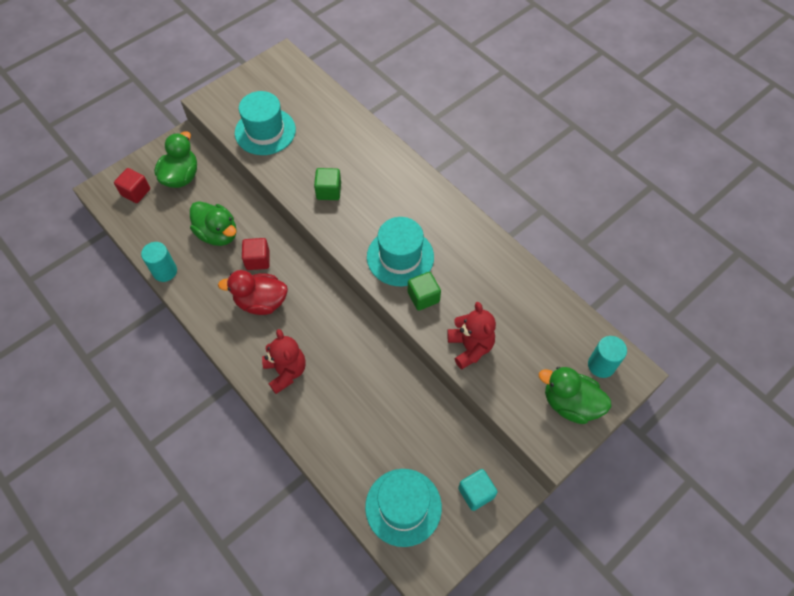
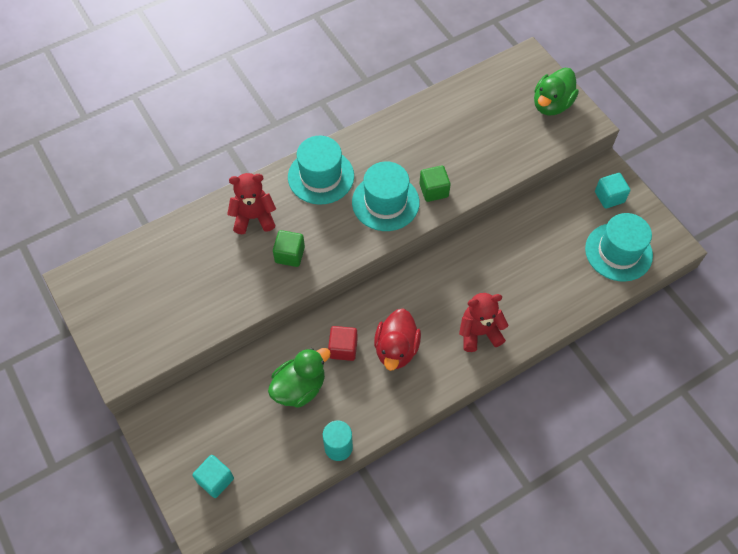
camera: 80 degrees left, 0 degrees up
red cube [114,168,150,203] -> turquoise cube [192,455,234,498]
green duck [154,131,197,188] -> none
turquoise hat [235,91,296,155] -> turquoise hat moved to [288,136,354,205]
red teddy bear [447,302,496,370] -> red teddy bear moved to [227,173,276,234]
turquoise cylinder [588,336,627,378] -> none

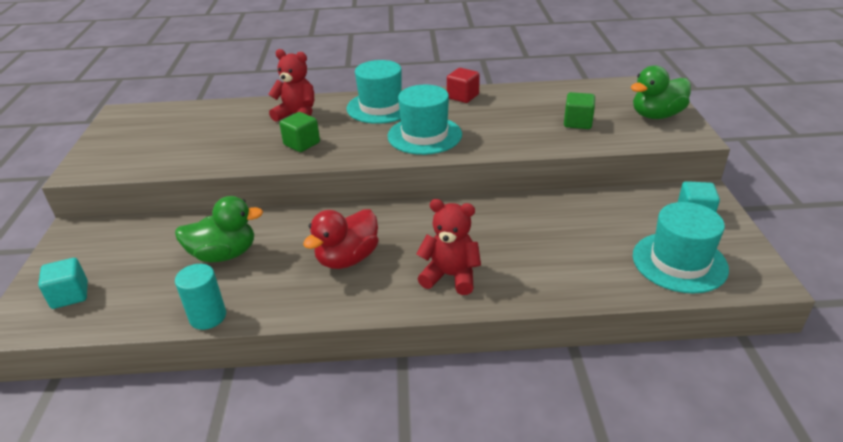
camera: 30 degrees right, 25 degrees down
red cube [328,326,358,361] -> red cube moved to [447,68,480,103]
green cube [419,166,451,202] -> green cube moved to [564,92,595,129]

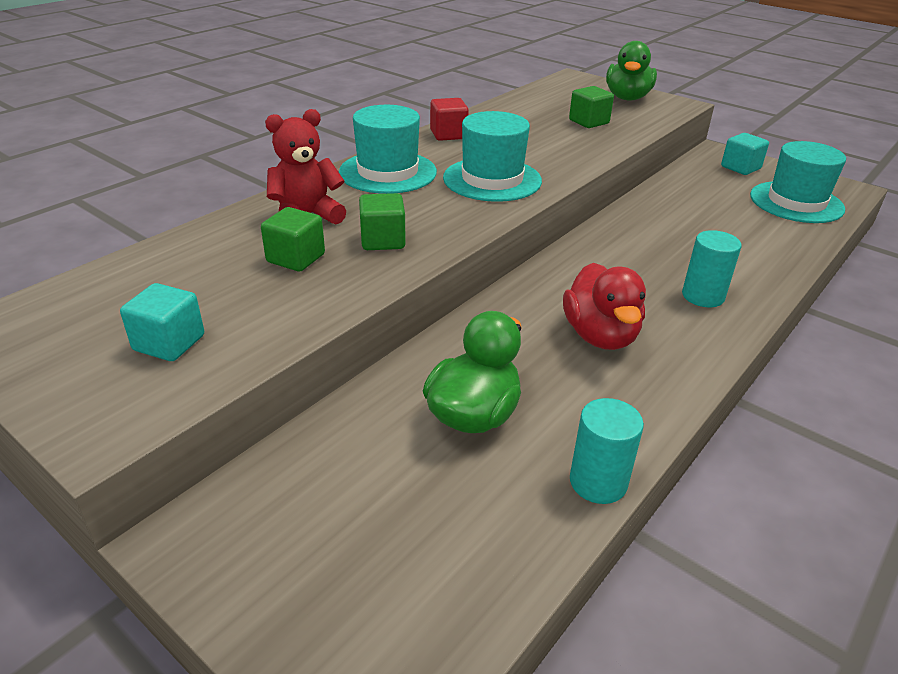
camera: 50 degrees left, 0 degrees up
turquoise cube [38,258,88,309] -> turquoise cube moved to [120,283,204,361]
red teddy bear [416,199,481,295] -> turquoise cylinder [682,230,742,308]
none -> green cube [261,207,325,272]

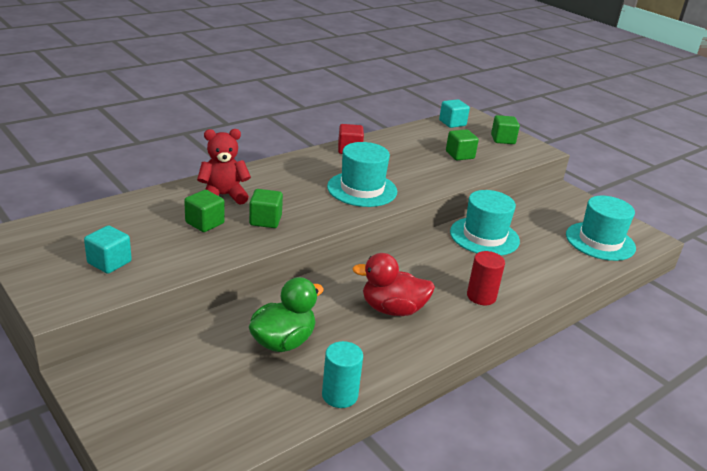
camera: 10 degrees right, 5 degrees down
turquoise hat [339,105,437,194] -> turquoise hat moved to [450,190,520,255]
red duck [563,263,646,350] -> red duck turned 90 degrees clockwise [352,253,435,316]
green duck [606,41,657,100] -> green cube [491,115,520,144]
turquoise cylinder [682,230,742,308] -> red cylinder [467,251,505,305]
turquoise cube [721,133,769,175] -> turquoise cube moved to [439,99,470,128]

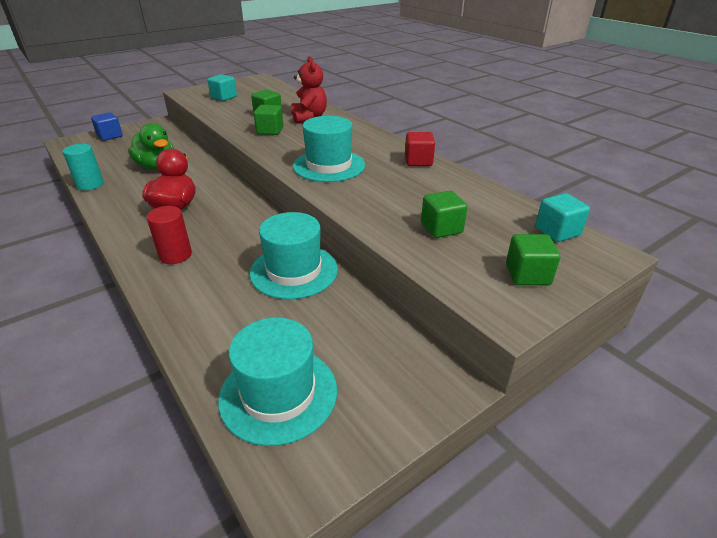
camera: 95 degrees right, 5 degrees up
none -> blue cube [91,112,123,141]

